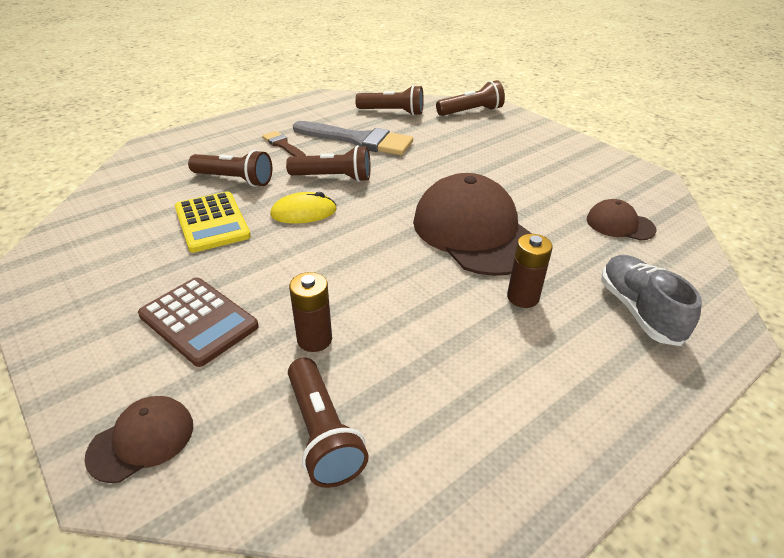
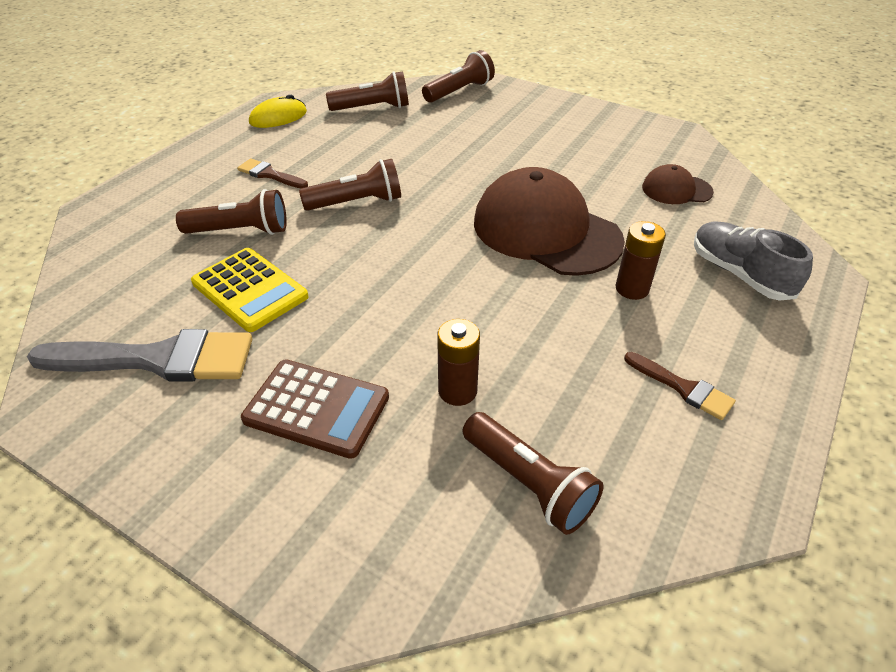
camera: 20 degrees left, 5 degrees up
brown cap [84,396,193,483] -> none
yellow mouse [270,192,337,223] -> yellow mouse moved to [249,94,307,128]
grey brush [293,121,413,155] -> grey brush moved to [27,329,252,381]
none -> brown brush [624,352,736,420]

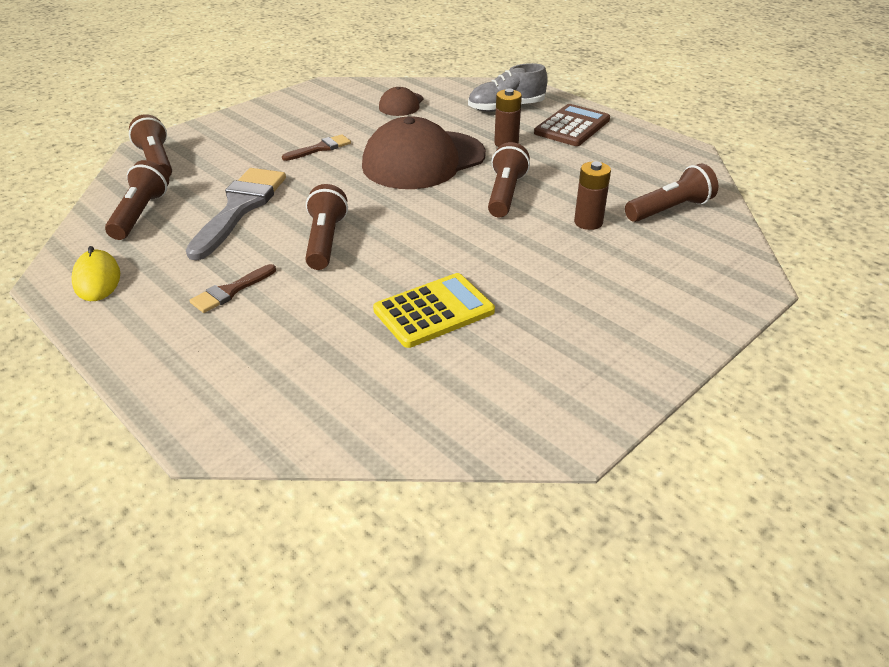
camera: 75 degrees left, 5 degrees down
grey brush [27,329,252,381] -> grey brush moved to [186,168,286,261]
brown flashlight [176,189,287,235] -> brown flashlight moved to [488,142,530,217]
brown calculator [241,360,389,459] -> brown calculator moved to [534,104,610,146]
brown brush [624,352,736,420] -> brown brush moved to [282,134,351,161]

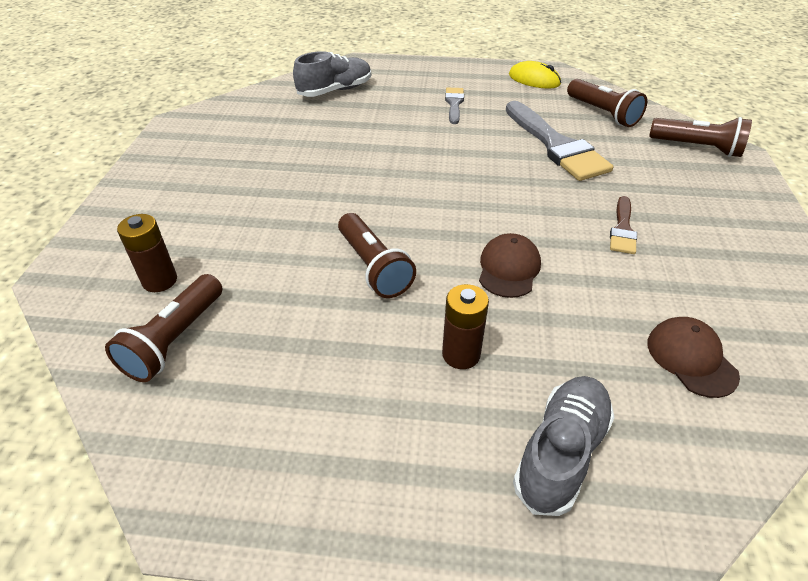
camera: 140 degrees right, 5 degrees up
brown brush [189,264,276,313] -> grey brush [445,88,464,124]
brown flashlight [305,184,348,270] -> none
brown cap [362,116,486,189] -> brown cap [479,233,541,298], size x0.48
yellow calculator [373,273,495,348] -> none
brown calculator [534,104,610,146] -> none
brown battery [574,161,611,230] -> brown battery moved to [117,214,177,292]
none -> grey shoe [293,51,371,97]

